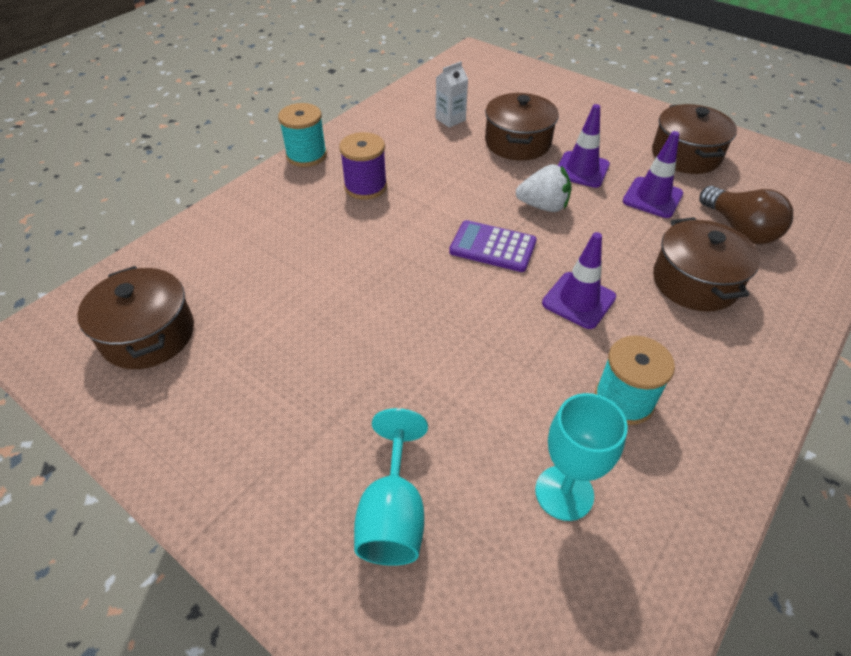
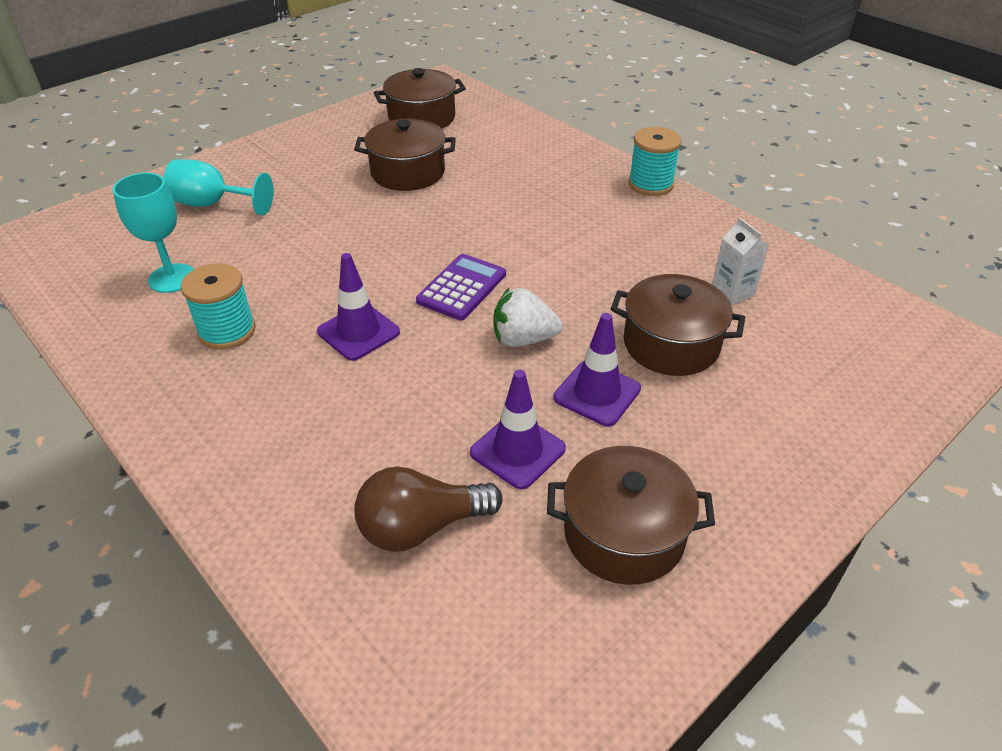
camera: 100 degrees right, 5 degrees down
purple spool [339,132,387,200] -> none
white strawberry [516,164,572,212] -> white strawberry turned 75 degrees clockwise [493,288,562,347]
brown pot [653,217,760,312] -> brown pot moved to [354,118,456,191]

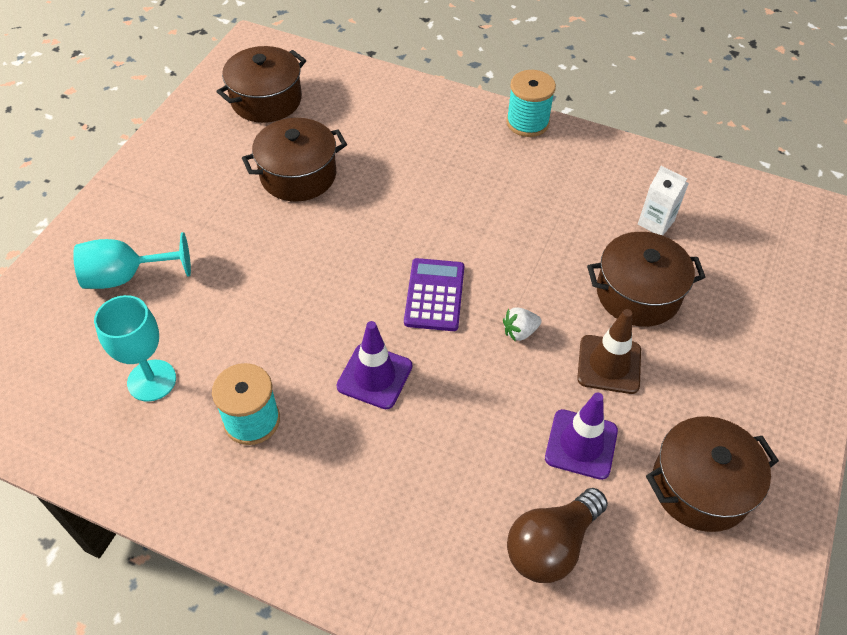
camera: 25 degrees left, 10 degrees up
white strawberry [493,288,562,347] -> white strawberry [503,307,542,342], size x0.62
purple traffic cone [553,313,641,426] -> brown traffic cone [577,309,641,394]

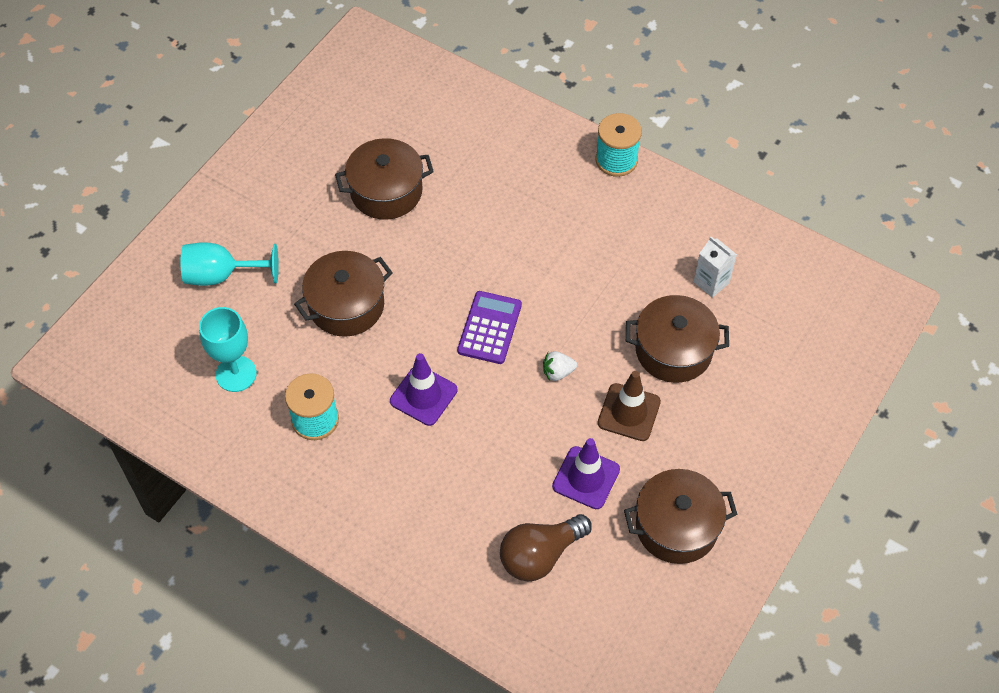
camera: 10 degrees right, 5 degrees up
brown pot [216,46,306,123] -> brown pot moved to [294,251,393,337]

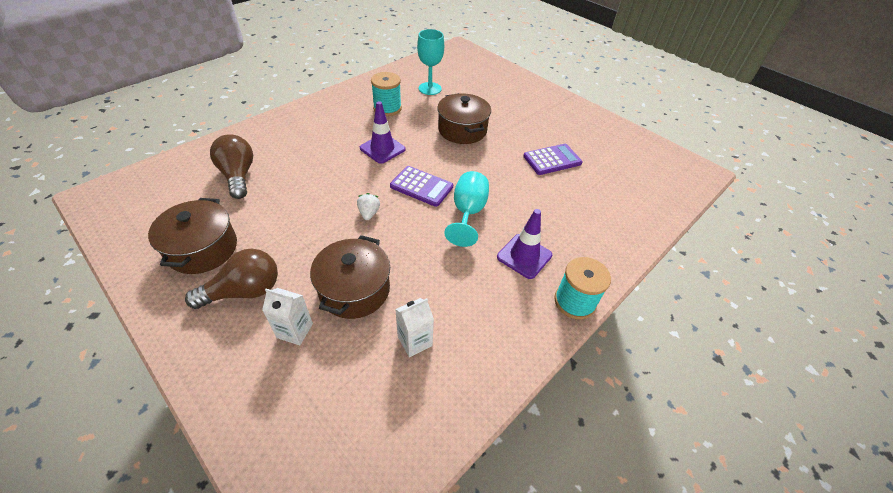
camera: 100 degrees right, 10 degrees down
turquoise goblet [180,242,279,286] -> turquoise goblet moved to [444,171,489,247]
brown pot [335,138,434,220] -> purple calculator [523,144,582,175]
purple traffic cone [552,438,620,509] -> purple traffic cone moved to [497,209,552,279]
brown traffic cone [598,371,661,441] -> none
none -> brown light bulb [185,248,278,309]
none -> white carton [262,288,313,345]

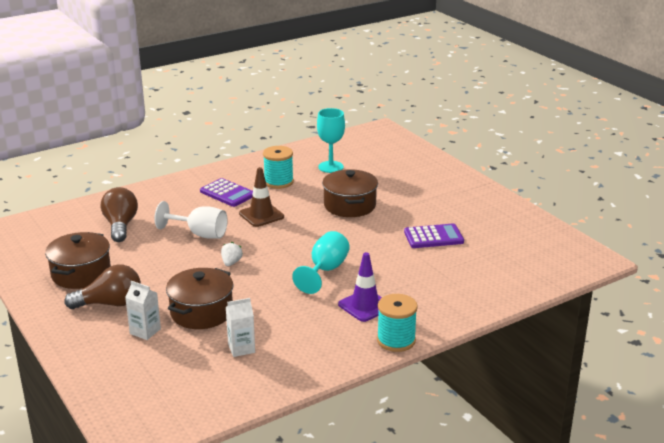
camera: 15 degrees right, 20 degrees down
purple traffic cone [360,101,406,164] -> brown traffic cone [239,167,284,227]
purple calculator [390,166,453,207] -> purple calculator moved to [200,178,253,207]
none -> white goblet [154,201,228,239]

